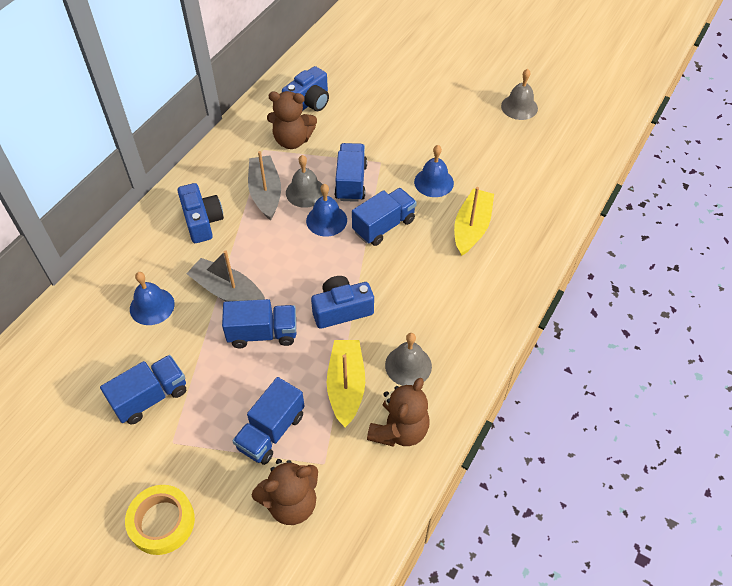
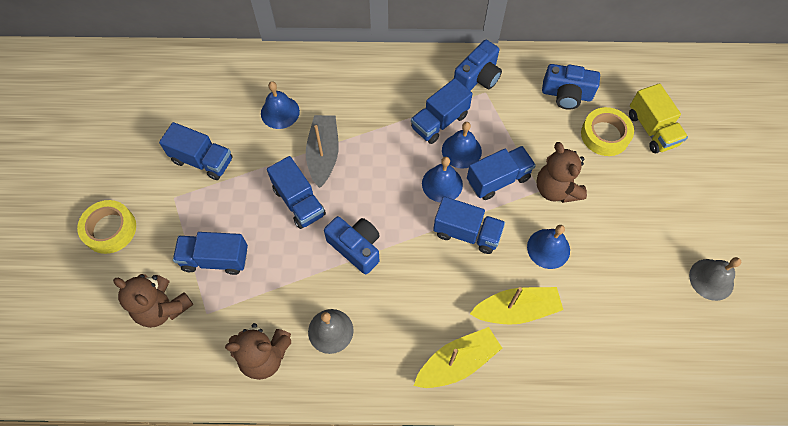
camera: 60 degrees right, 10 degrees up
blue camera [178,183,224,243] -> blue camera moved to [454,40,502,91]
grey boat [248,151,281,221] -> blue truck [411,78,472,144]
brown teddy bear [267,91,317,149] -> brown teddy bear moved to [536,142,587,203]
grey bell [286,155,323,208] -> blue bell [442,122,482,169]
yellow boat [327,340,365,427] -> yellow boat moved to [414,327,502,388]
none -> yellow tape [581,107,634,156]
none -> yellow truck [629,83,688,153]

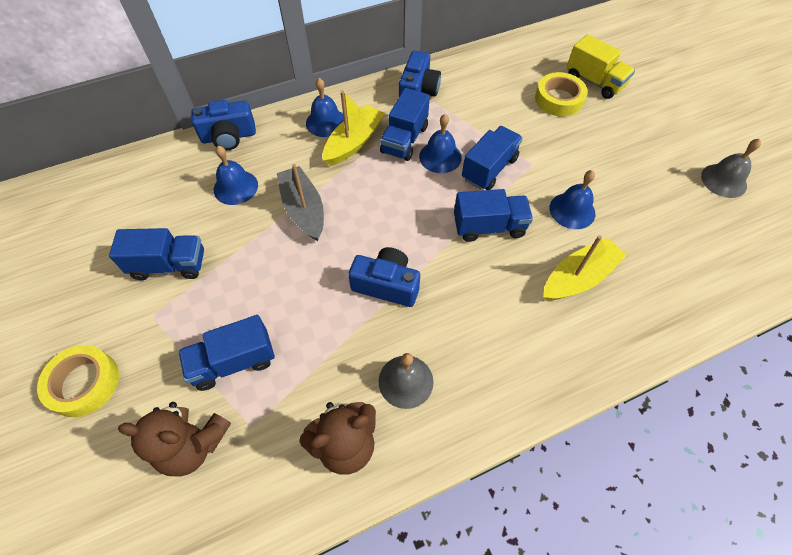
camera: 25 degrees left, 5 degrees down
blue truck [267,156,326,229] -> none
yellow boat [414,327,502,388] -> yellow boat moved to [323,91,385,166]
blue bell [422,157,463,202] -> blue bell moved to [306,78,344,137]
brown teddy bear [536,142,587,203] -> none
blue camera [542,64,600,110] -> blue camera moved to [191,100,256,150]

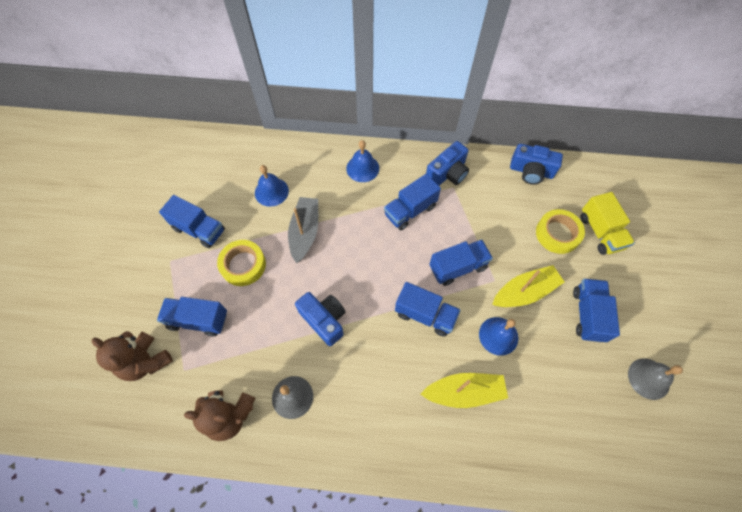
camera: 30 degrees right, 5 degrees up
yellow tape [37,345,119,417] -> yellow tape moved to [217,240,266,286]
blue camera [191,100,256,150] -> blue camera moved to [510,144,563,185]
yellow boat [323,91,385,166] -> yellow boat moved to [492,265,564,307]
blue bell [419,114,462,173] -> none
none -> blue truck [573,279,620,342]

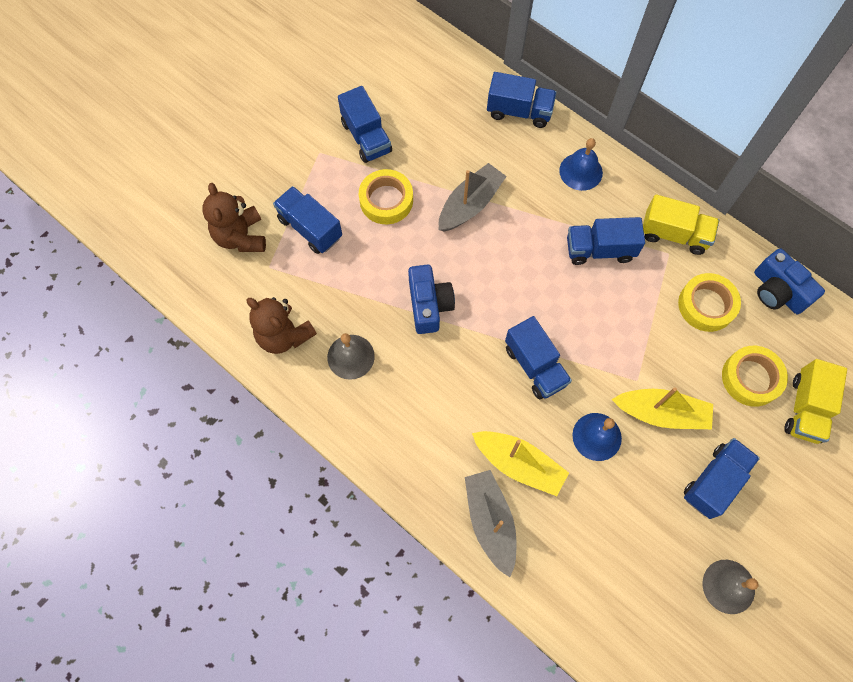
camera: 35 degrees right, 5 degrees up
blue bell [255,165,289,207] -> none
blue camera [426,141,469,186] -> yellow truck [643,194,719,255]
blue truck [429,239,493,286] -> blue truck moved to [487,72,557,128]
none -> grey boat [465,470,516,577]
none -> yellow tape [678,273,741,332]

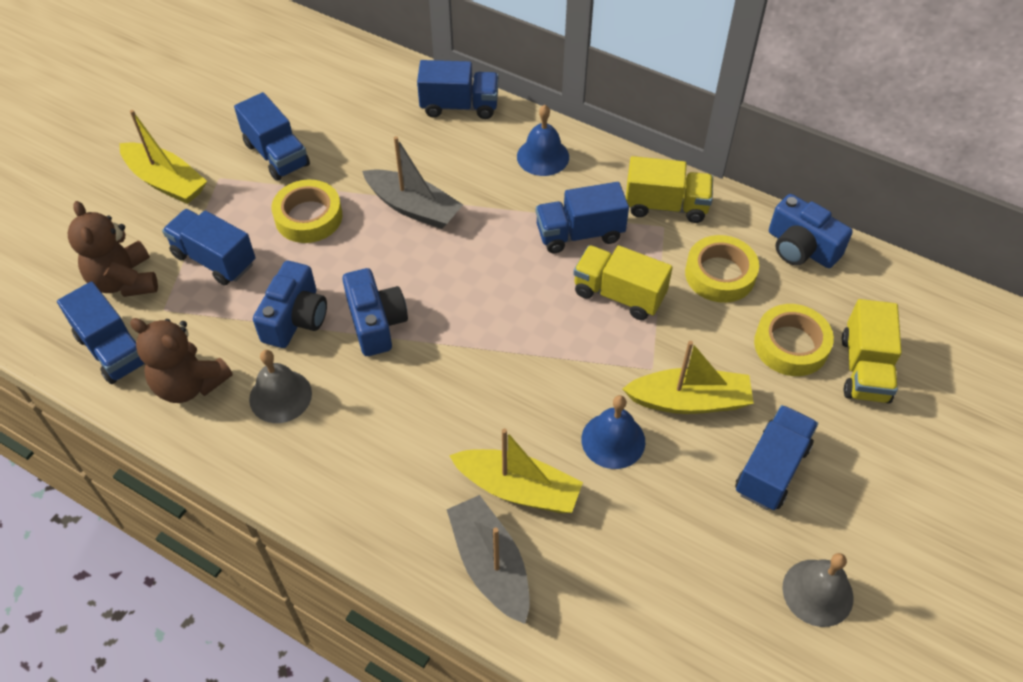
camera: 10 degrees left, 15 degrees down
grey boat [439,163,507,231] -> grey boat turned 90 degrees clockwise [362,136,463,229]
blue truck [505,316,572,399] -> blue truck moved to [57,281,145,384]
none -> yellow boat [119,110,207,204]
none -> blue camera [253,261,327,348]
none -> yellow truck [573,245,673,320]

